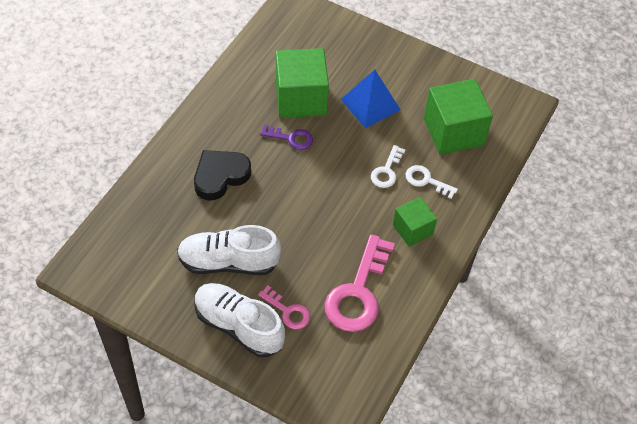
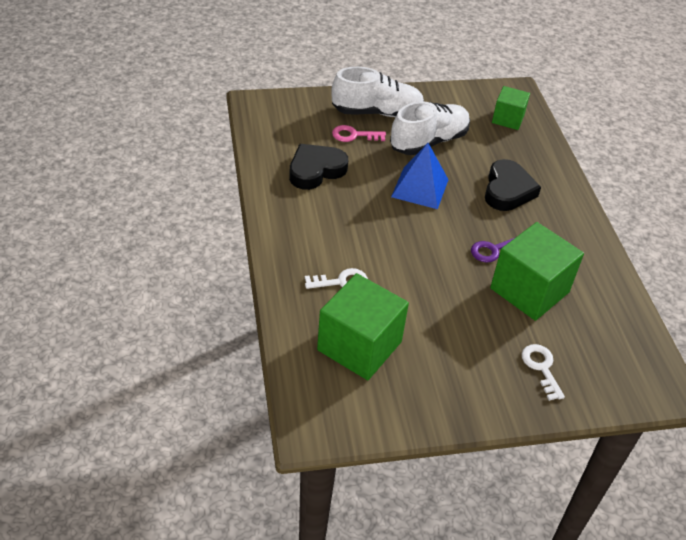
camera: 140 degrees right, 10 degrees down
pink key [324,234,395,332] -> black heart [289,144,348,190]
blue pyramid [341,70,401,128] -> blue pyramid moved to [391,143,449,209]
white key [371,145,405,188] -> white key moved to [522,344,565,401]
green cube [393,197,437,246] -> green cube moved to [492,86,530,130]

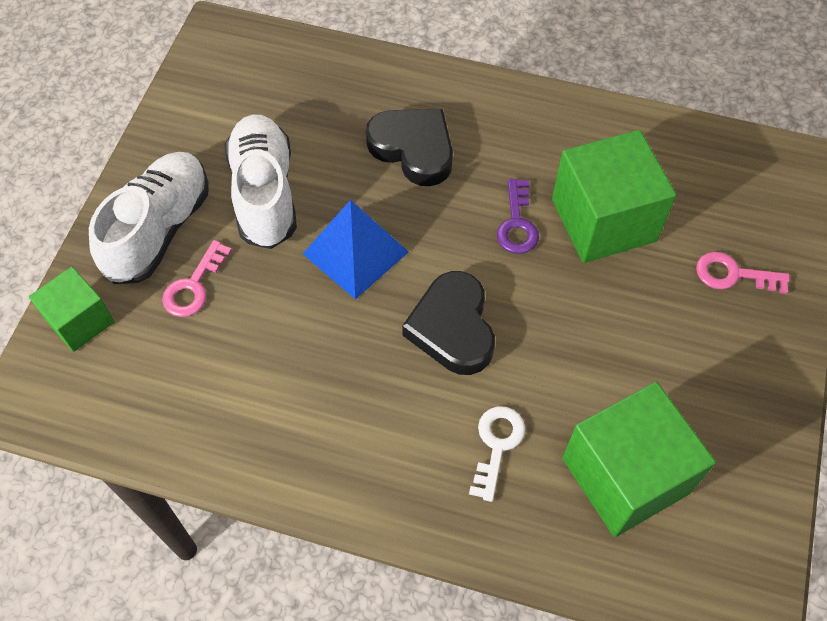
camera: 60 degrees left, 15 degrees up
black heart [289,144,348,190] -> black heart moved to [402,271,495,375]
green cube [492,86,530,130] -> green cube moved to [29,266,115,352]
white key [522,344,565,401] -> pink key [696,252,790,294]

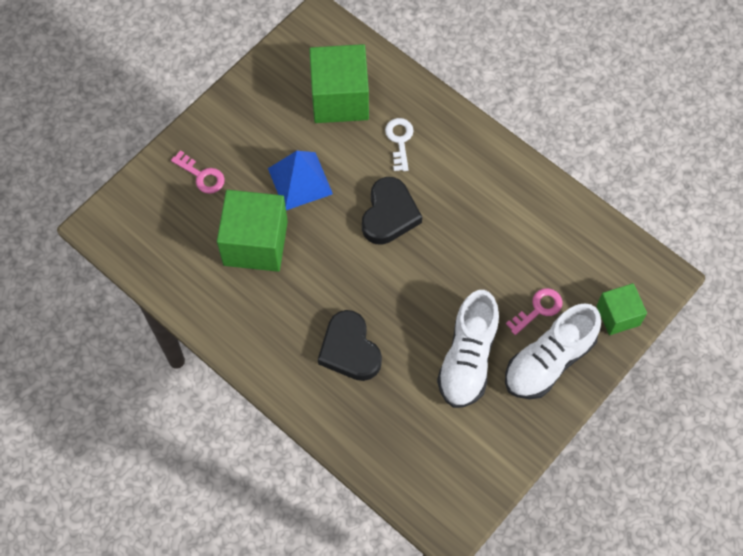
camera: 155 degrees left, 5 degrees up
blue pyramid [303,200,409,300] -> blue pyramid moved to [268,151,333,210]
white key [469,406,525,502] -> white key turned 135 degrees clockwise [385,118,413,171]
purple key [497,179,539,254] -> none

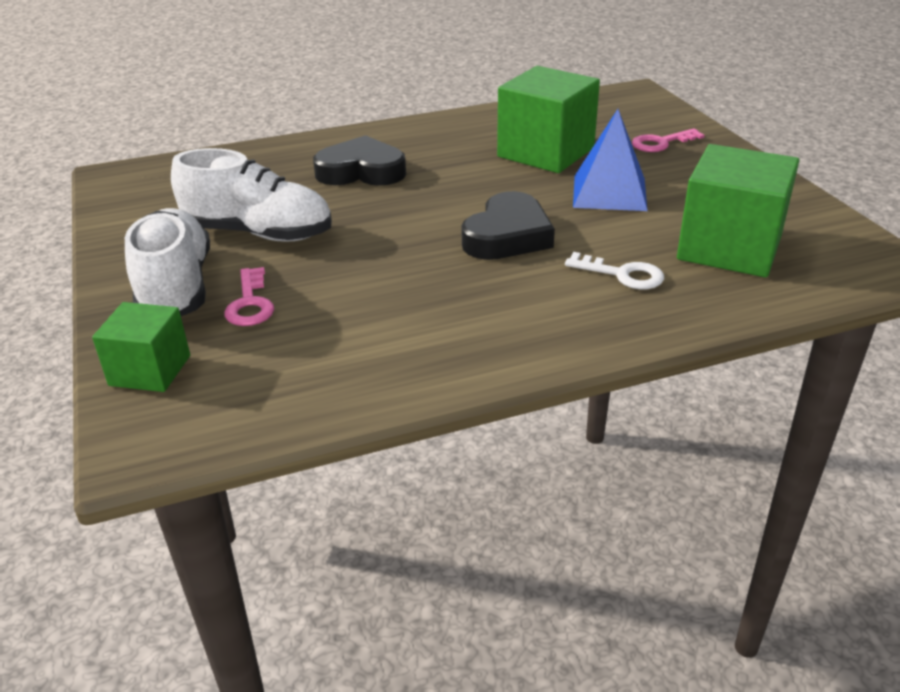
camera: 120 degrees right, 30 degrees down
black heart [362,177,422,245] -> black heart turned 105 degrees counterclockwise [461,191,555,260]
white shoe [437,290,499,408] -> white shoe turned 150 degrees clockwise [171,148,332,242]

